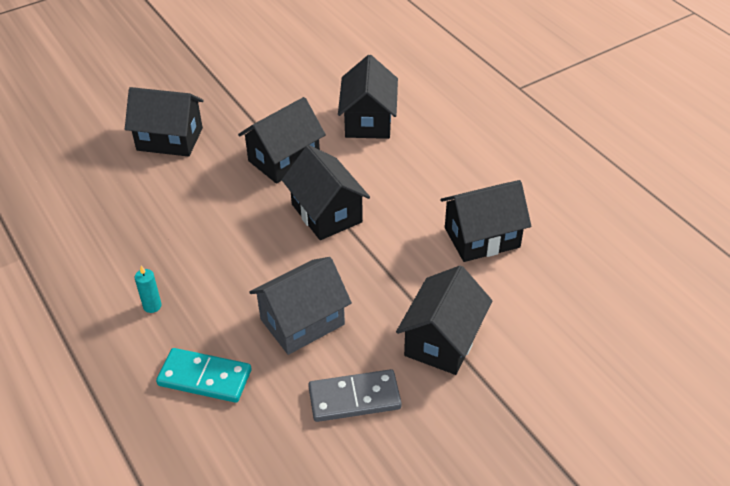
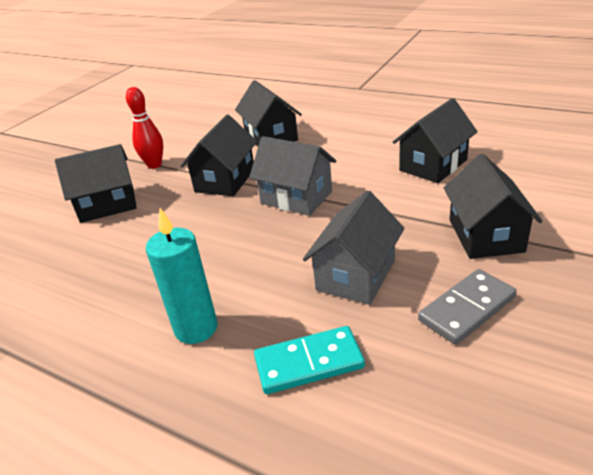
camera: 25 degrees left, 10 degrees down
turquoise candle [135,266,162,313] -> turquoise candle [146,208,218,344], size x2.06
black house [282,145,370,240] -> grey house [249,136,336,216]
none -> red bowling pin [126,87,163,169]

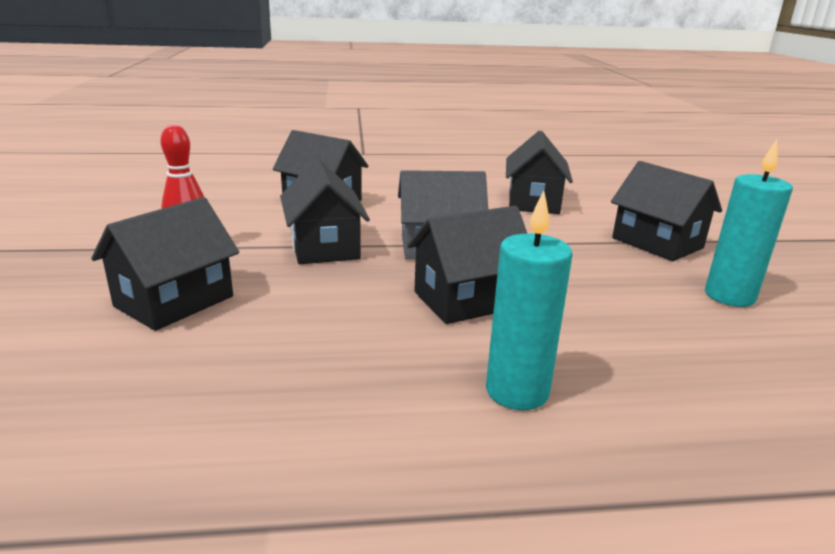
camera: 40 degrees left, 10 degrees down
turquoise domino [254,326,365,394] -> none
grey house [303,190,405,305] -> none
grey domino [418,269,517,345] -> turquoise candle [705,140,793,307]
none -> black house [407,206,527,324]

